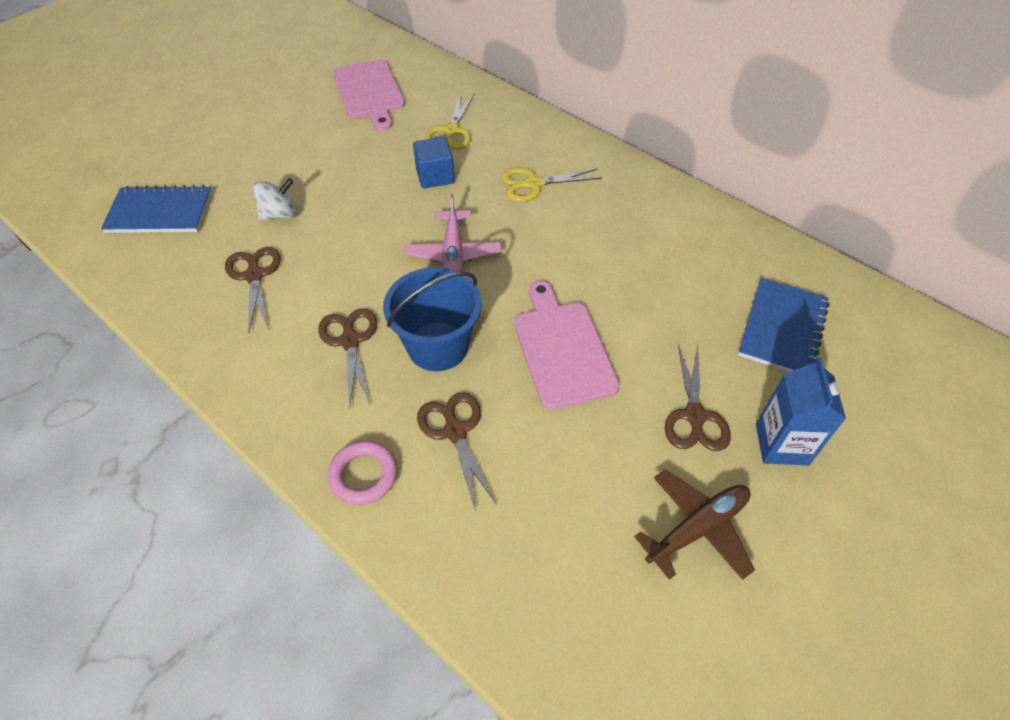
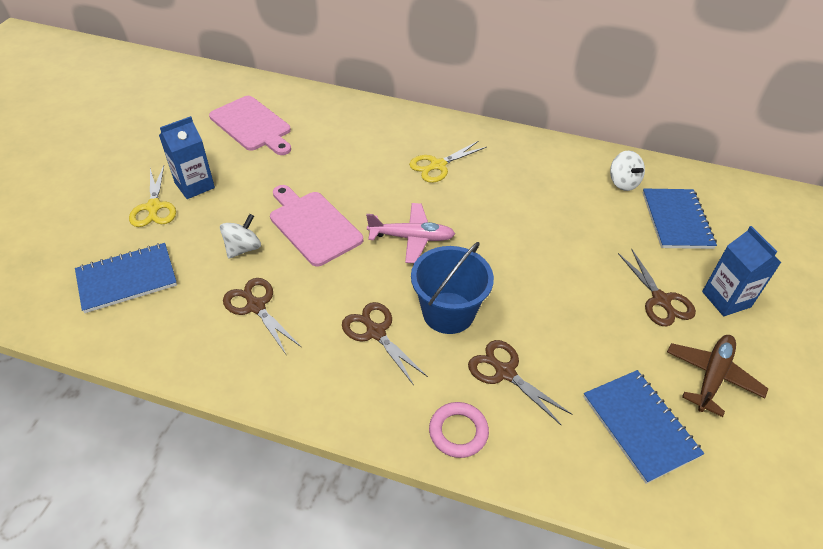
camera: 25 degrees left, 5 degrees down
pink plane [404,193,501,272] -> pink plane turned 60 degrees counterclockwise [366,203,455,263]
blue cube [413,137,455,188] -> none
yellow scissors [425,93,474,149] -> yellow scissors moved to [129,165,176,227]
pink cutting board [514,281,620,409] -> pink cutting board moved to [270,185,363,267]
none -> blue carton [159,116,215,199]
none -> blue notebook [583,370,704,484]
none -> white spinning top [610,151,645,191]

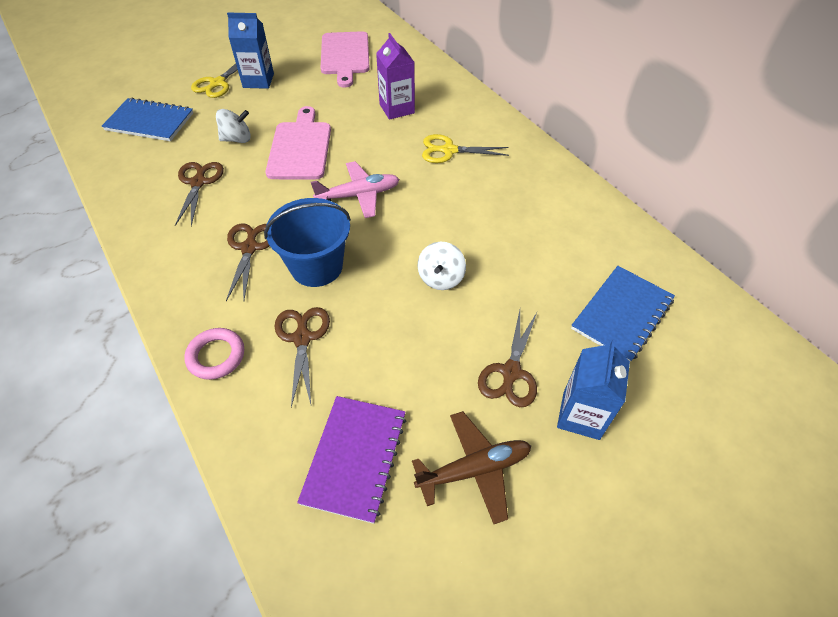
camera: 40 degrees right, 5 degrees up
pink plane [366,203,455,263] -> pink plane turned 60 degrees counterclockwise [311,161,400,218]
blue notebook [583,370,704,484] -> purple notebook [297,396,406,524]
white spinning top [610,151,645,191] -> white spinning top moved to [418,242,466,290]
none -> purple carton [376,33,415,120]

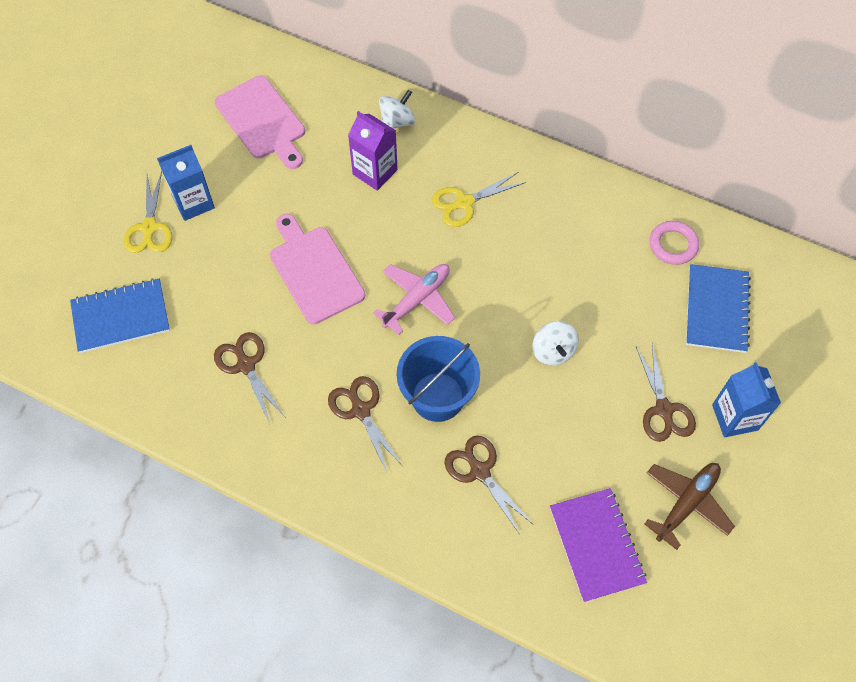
camera: 30 degrees left, 10 degrees up
pink ring [184,328,244,380] -> pink ring moved to [649,221,699,265]
white spinning top [216,109,251,143] -> white spinning top moved to [379,90,415,129]

